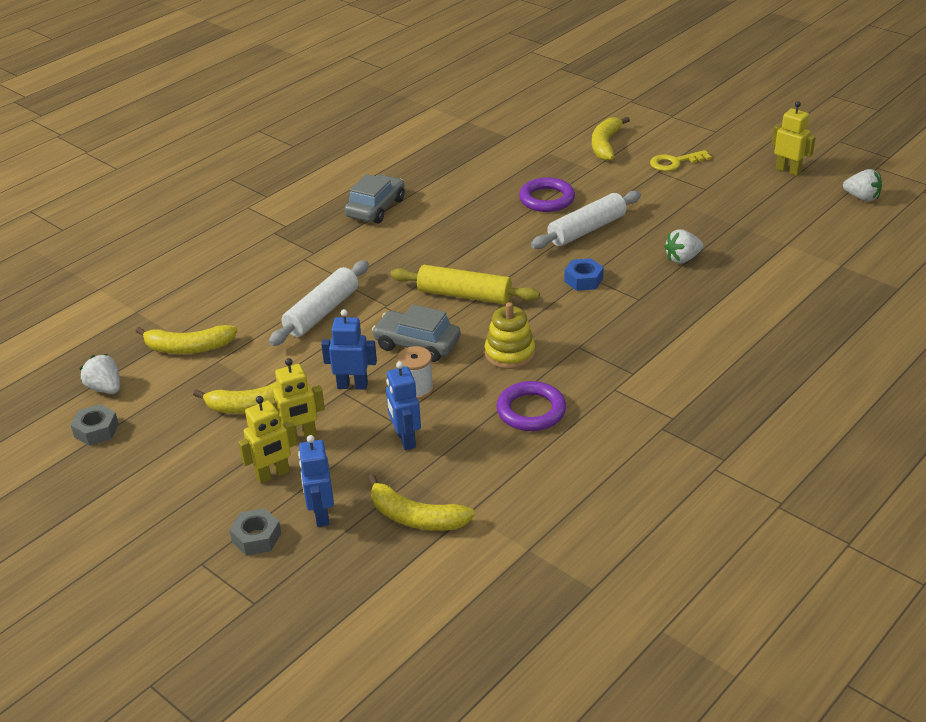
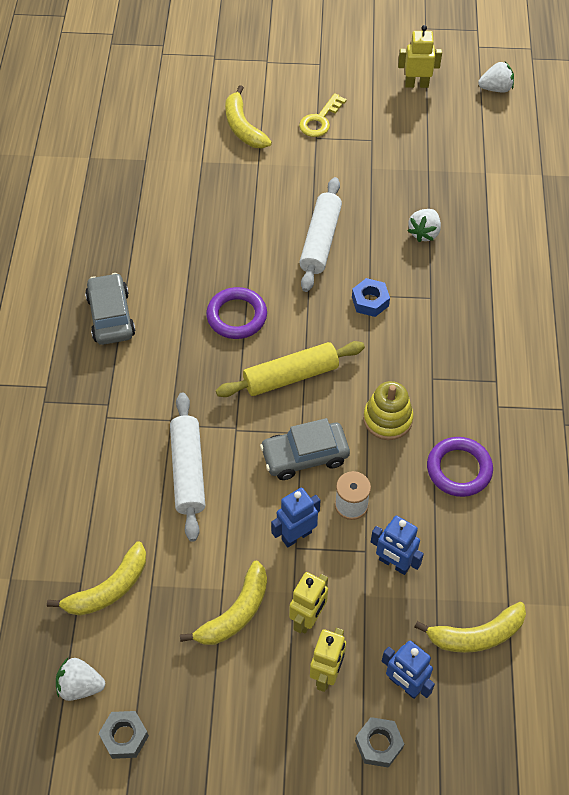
camera: 40 degrees left, 20 degrees up
purple ring [519,177,575,212] -> purple ring moved to [206,287,267,339]

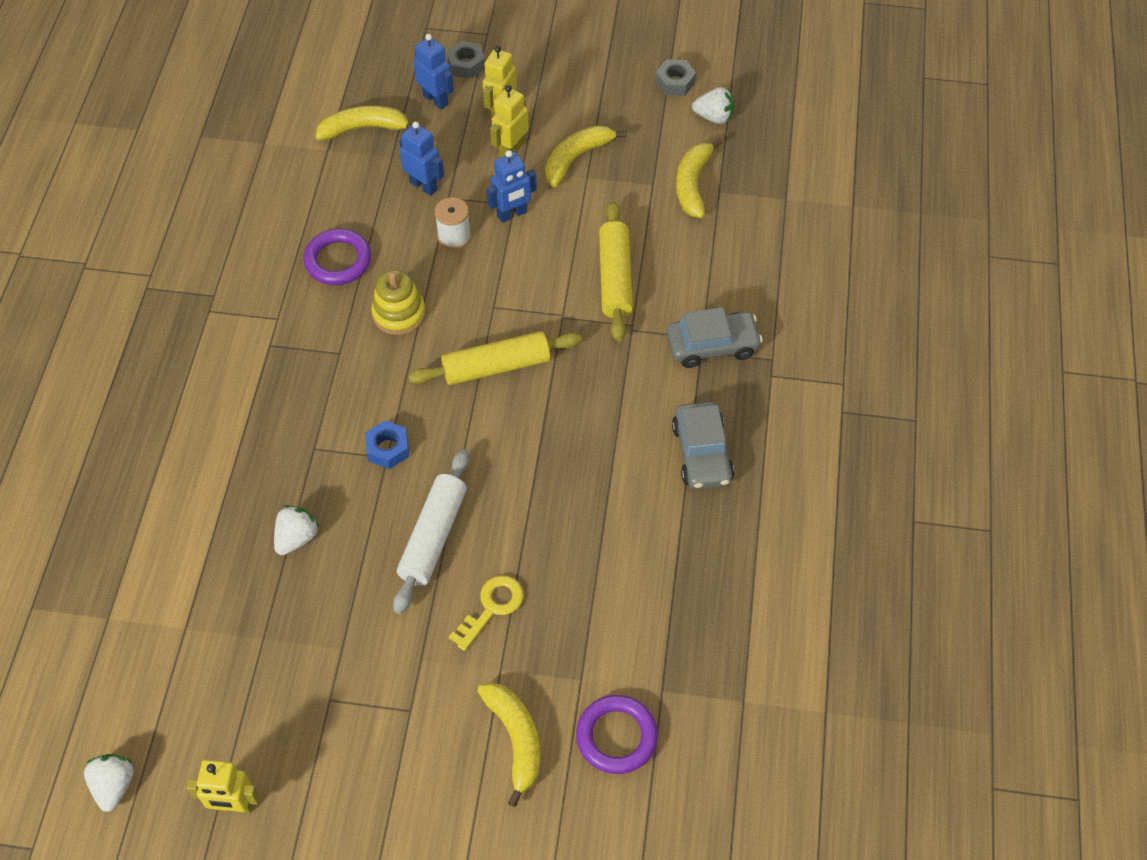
camera: 175 degrees left, 0 degrees up
yellow banana [47,541,146,616] -> yellow banana turned 45 degrees counterclockwise [676,138,723,218]
white rolling pin [170,393,205,542] -> yellow rolling pin [599,201,633,341]
purple ring [206,287,267,339] -> purple ring moved to [576,695,658,774]
grey car [260,418,350,480] -> grey car moved to [667,307,763,368]
yellow key [299,93,347,137] -> yellow key moved to [449,576,524,651]
white strawberry [478,62,514,93] -> white strawberry turned 90 degrees clockwise [84,754,134,812]

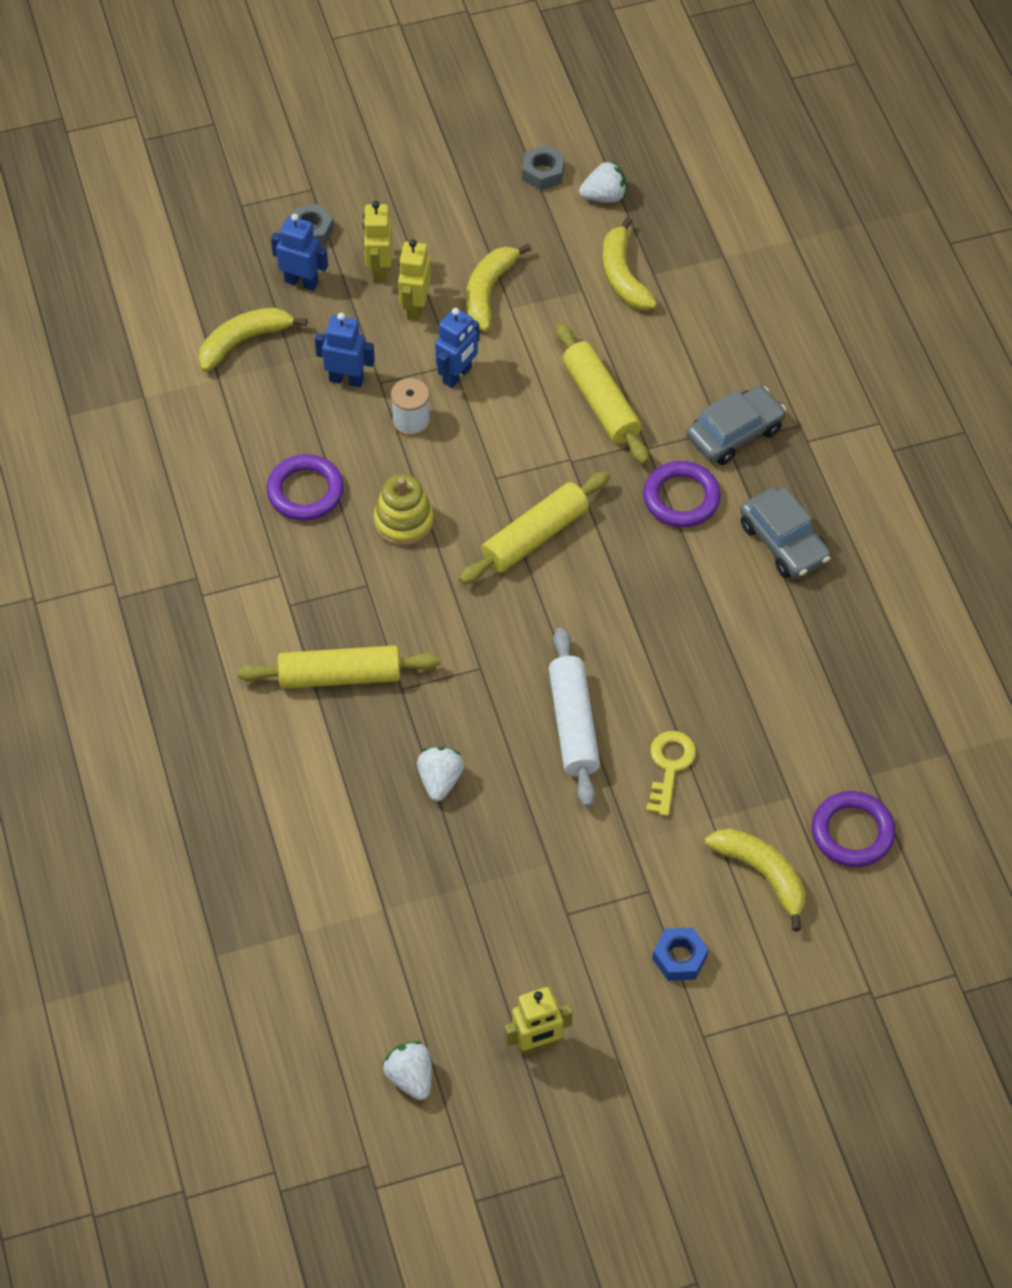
camera: 25 degrees left, 0 degrees up
blue nut [365,420,409,469] -> blue nut moved to [652,927,708,981]
none -> yellow rolling pin [238,645,440,689]
none -> purple ring [643,461,721,527]

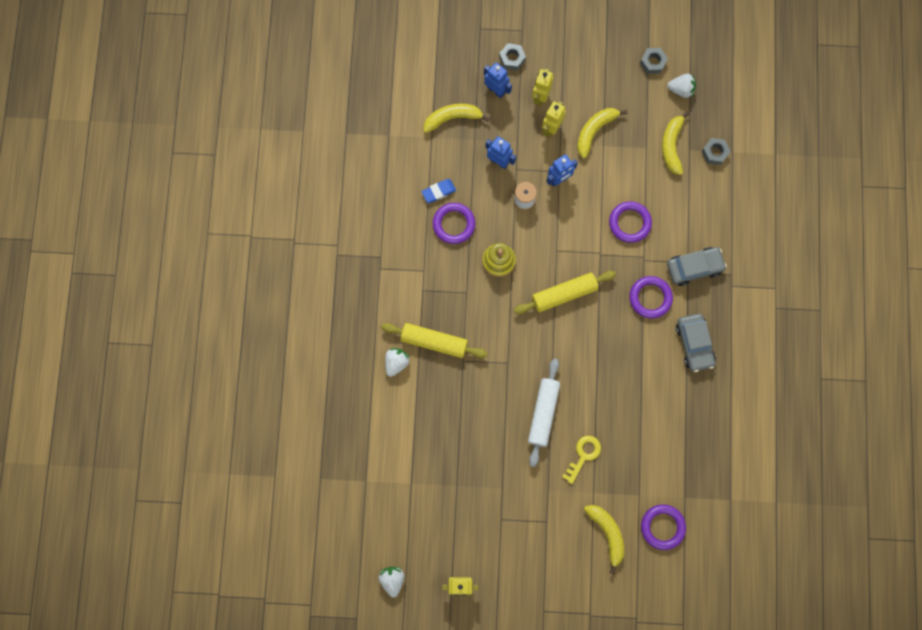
camera: 20 degrees right, 20 degrees up
white strawberry [417,746,464,801] -> white strawberry moved to [385,348,409,377]
yellow rolling pin [556,323,649,464] -> purple ring [609,201,652,243]
blue nut [652,927,708,981] -> none
none -> blue eraser [421,179,456,203]
none -> grey nut [702,138,731,165]

